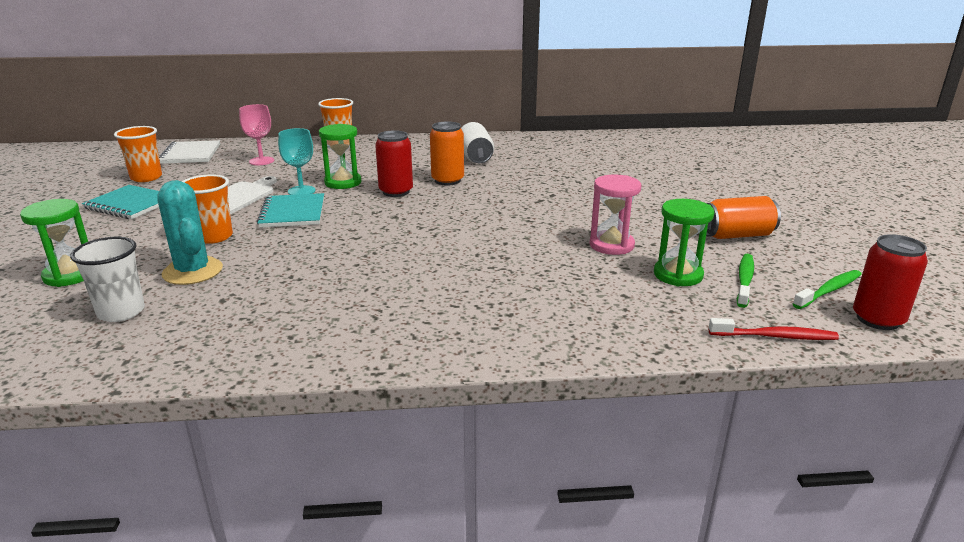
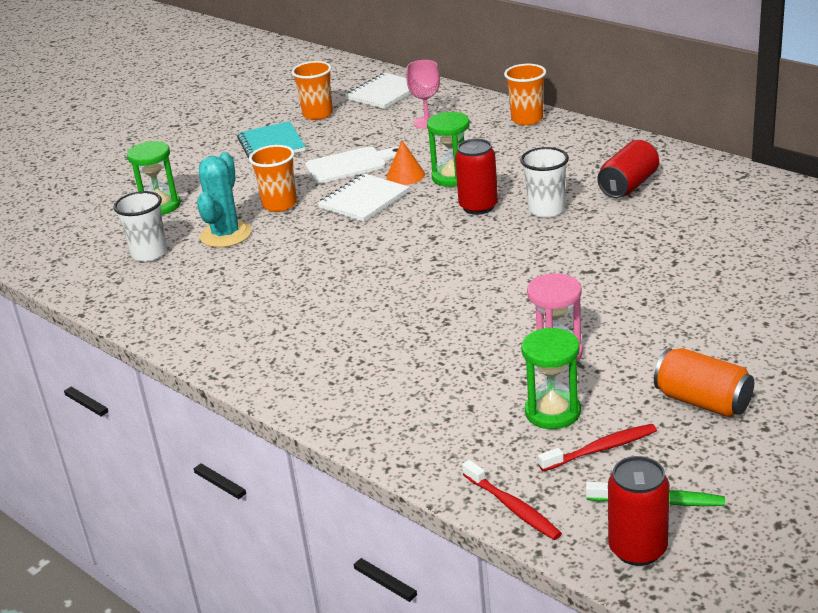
camera: 50 degrees right, 5 degrees up
turquoise notebook [257,193,324,228] -> white notebook [318,173,410,222]
turquoise goblet [278,128,316,195] -> orange cone [386,141,425,185]
orange can [430,121,464,186] -> white cup [520,147,569,218]
white can [461,122,494,163] -> red can [597,140,659,198]
green toothbrush [737,254,754,308] -> red toothbrush [538,424,657,471]

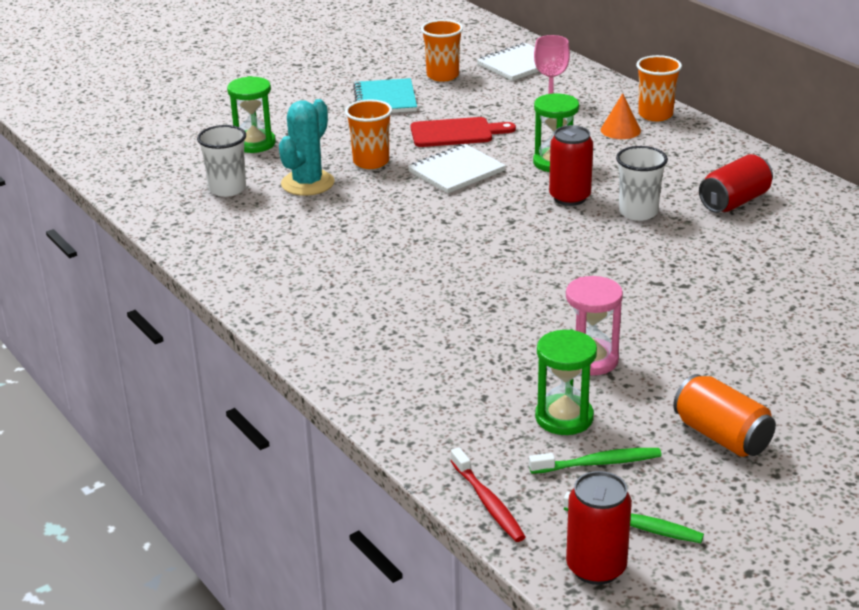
camera: 10 degrees right, 0 degrees up
white cutting board [305,146,399,183] -> red cutting board [411,117,516,147]
orange cone [386,141,425,185] -> orange cone moved to [601,93,641,139]
red toothbrush [538,424,657,471] -> green toothbrush [529,448,662,474]

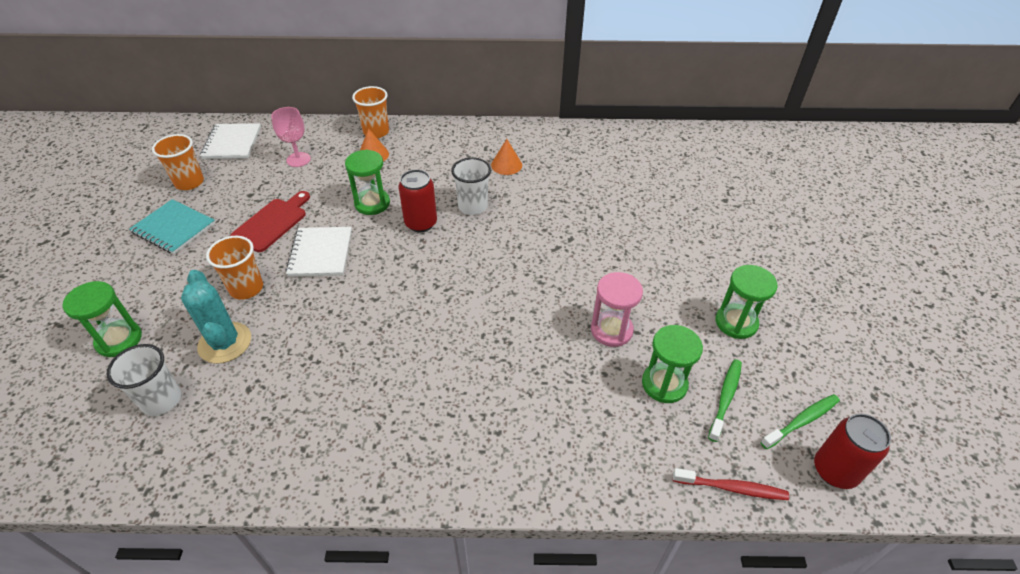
camera: 55 degrees left, 15 degrees up
orange can [673,374,776,457] -> green hourglass [715,265,778,339]
red can [699,154,773,213] -> orange cone [491,139,522,175]

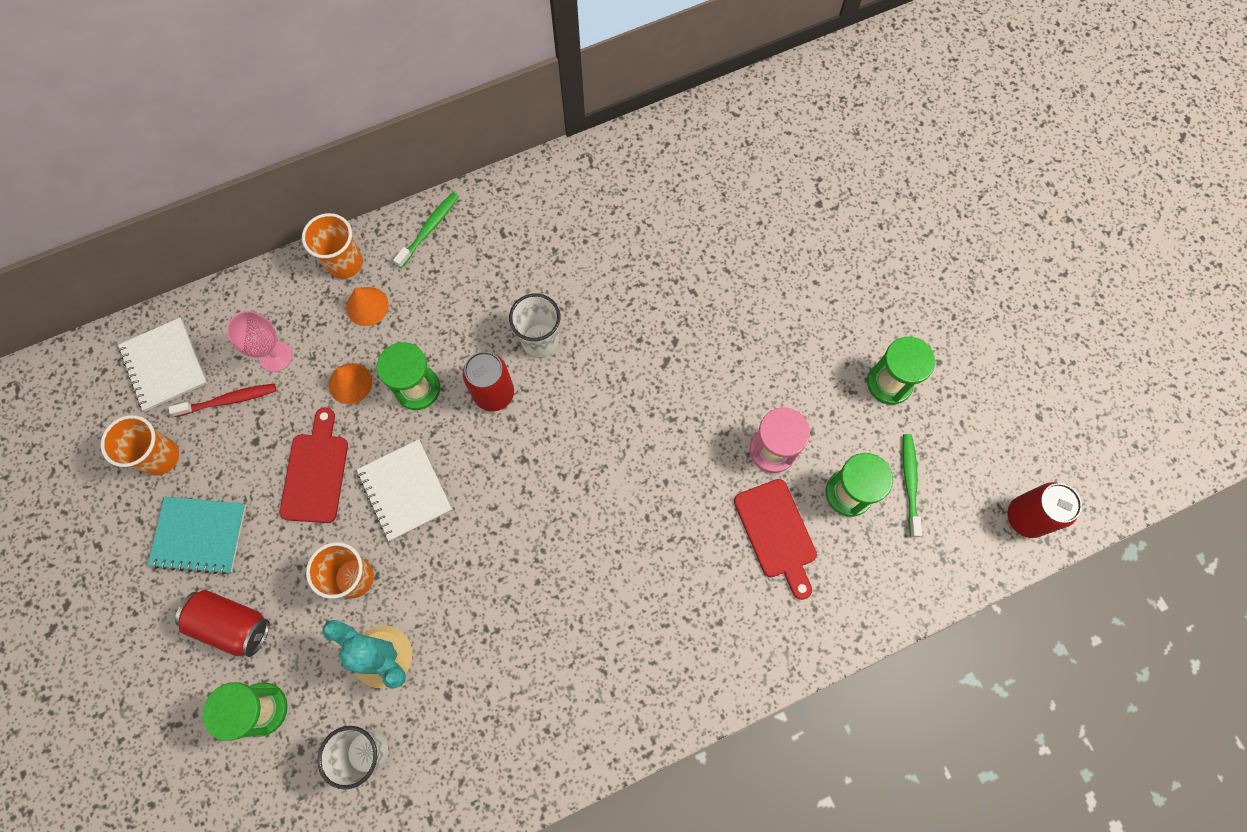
camera: 25 degrees left, 25 degrees up
orange cone [491,139,522,175] -> orange cone moved to [329,363,372,404]
red toothbrush [673,468,789,500] -> red toothbrush moved to [169,383,276,417]
green toothbrush [760,394,840,449] -> green toothbrush moved to [393,192,459,268]
none -> red can [175,590,270,657]
none -> red cutting board [734,479,817,600]

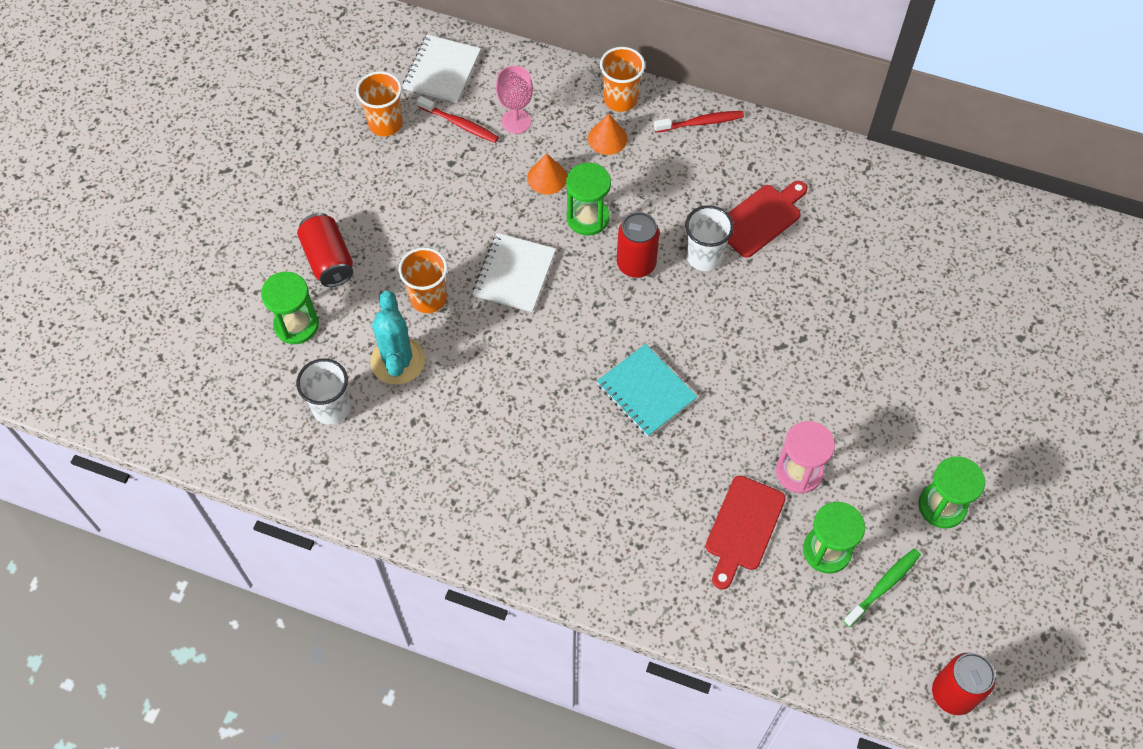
camera: 45 degrees right, 10 degrees down
turquoise notebook [148,497,246,575] -> turquoise notebook moved to [596,344,697,437]
red cutting board [280,407,348,523] -> red cutting board moved to [727,181,807,258]
green toothbrush [393,192,459,268] -> red toothbrush [654,111,744,132]

